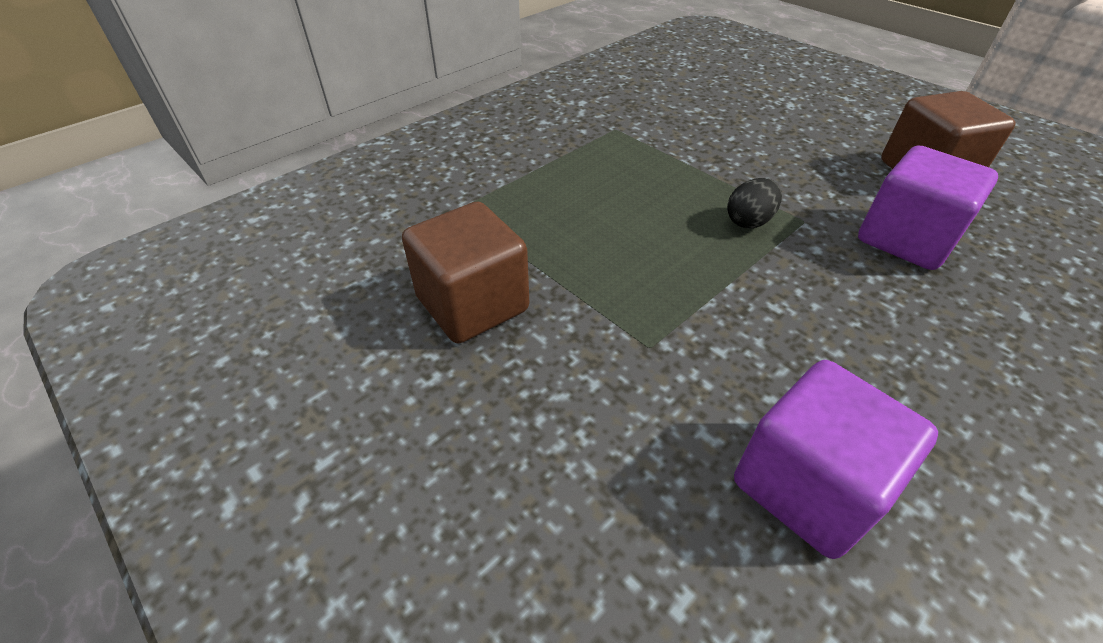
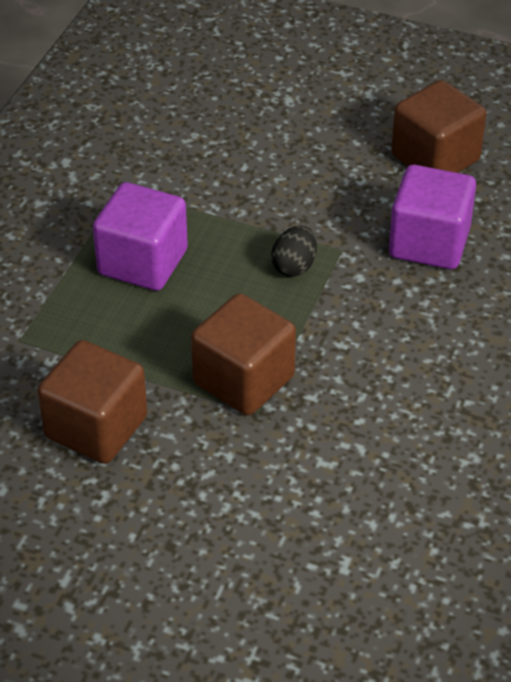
camera: 25 degrees left, 0 degrees up
purple cube [734,360,938,559] -> purple cube moved to [93,182,188,291]
none -> brown cube [191,293,296,415]

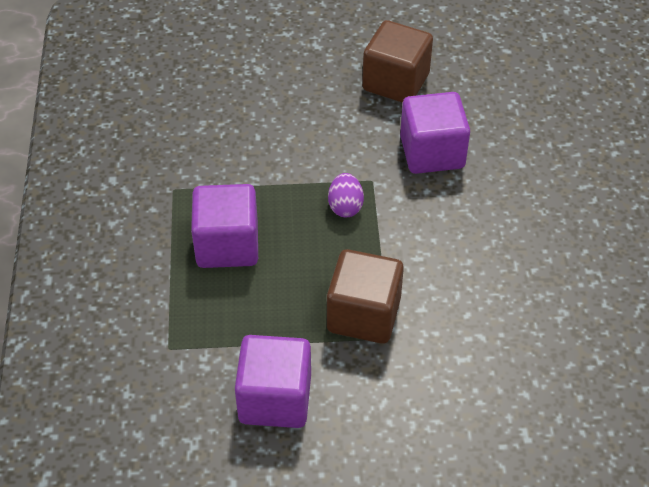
camera: 25 degrees left, 5 degrees up
brown cube [37,340,147,464] -> purple cube [235,335,311,428]
black egg [271,226,317,277] -> purple egg [328,173,364,217]

